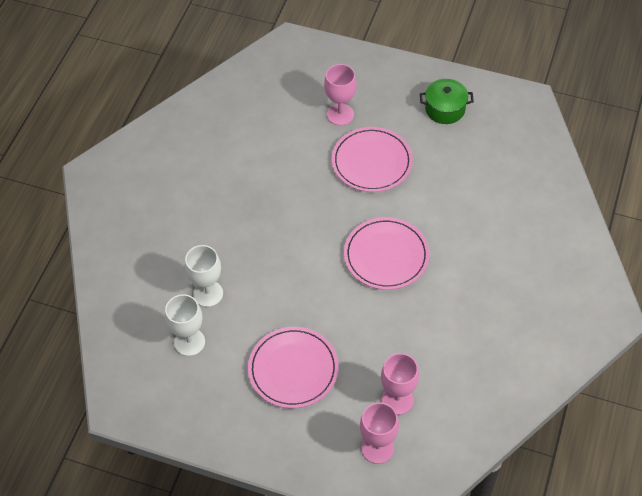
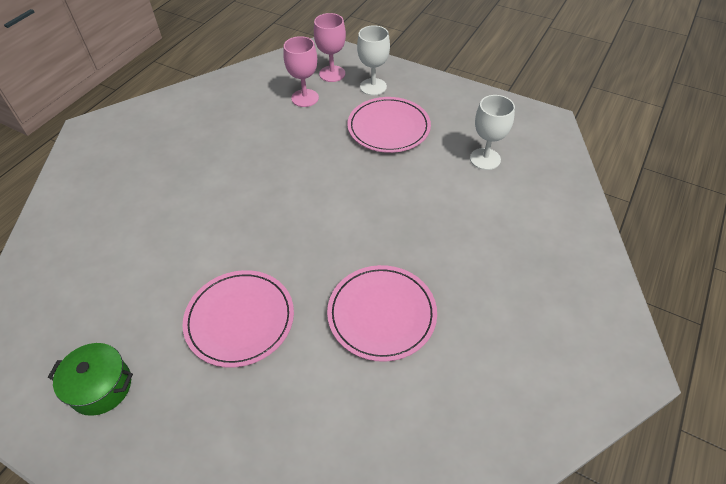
camera: 170 degrees left, 5 degrees down
white goblet [185,245,223,307] -> white goblet moved to [357,25,390,96]
pink goblet [324,64,357,126] -> none
pink plate [344,217,429,290] -> pink plate moved to [327,265,437,362]

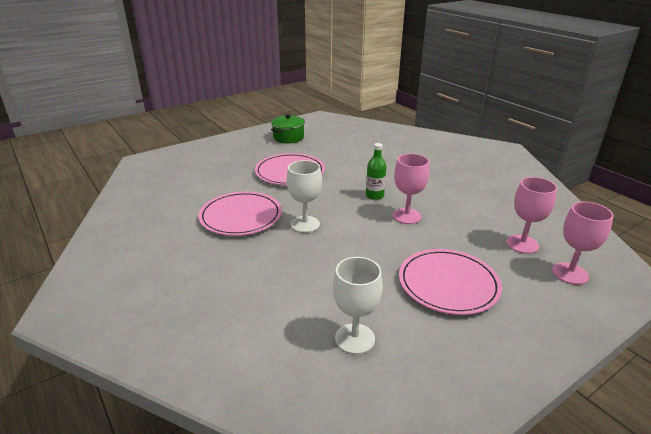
camera: 115 degrees right, 20 degrees down
white goblet [357,25,390,96] -> white goblet moved to [287,160,322,233]
none -> green bottle [366,143,386,200]
none -> pink goblet [393,154,429,224]

